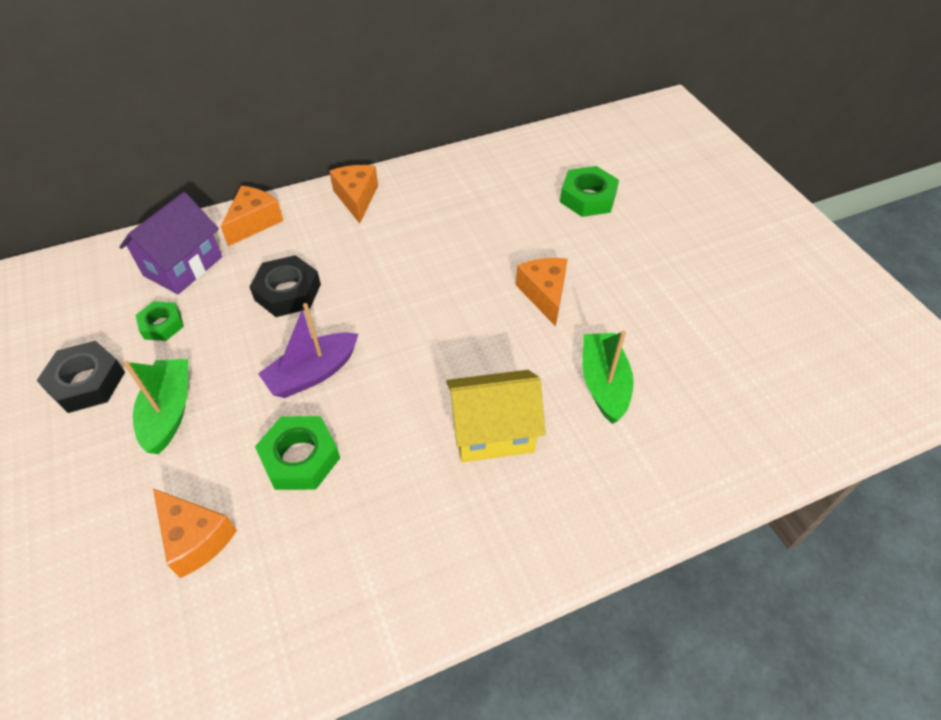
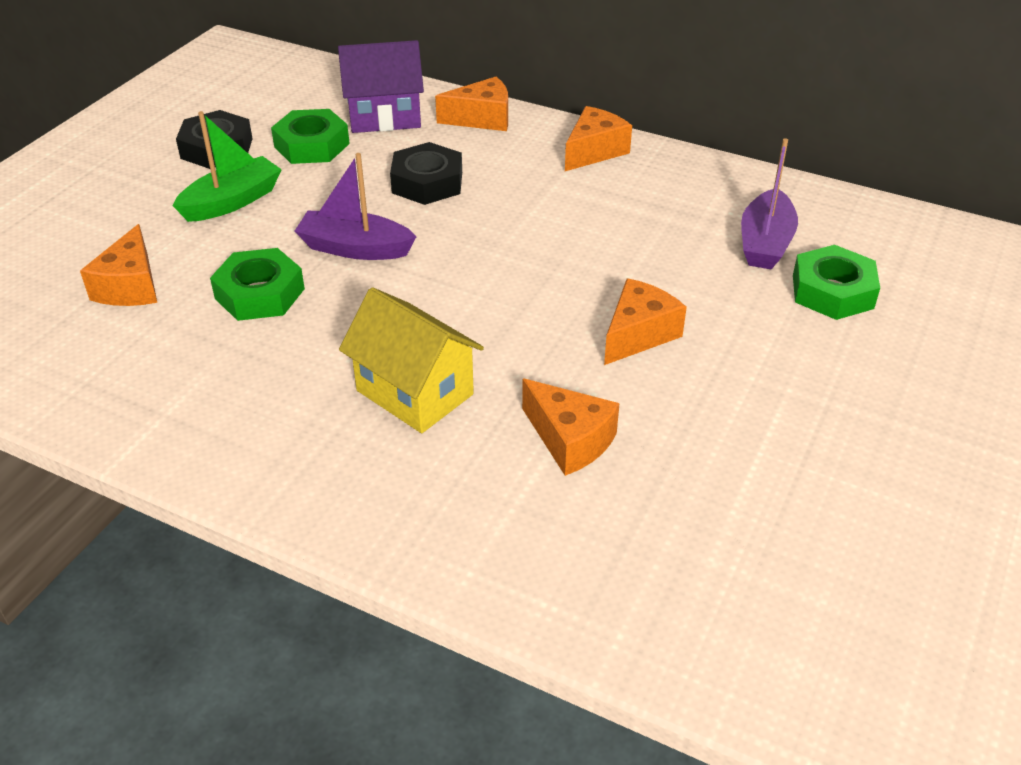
camera: 50 degrees right, 10 degrees down
green nut [136,301,184,341] -> green nut [271,109,350,164], size x1.55
green boat [583,330,634,424] -> orange cheese [522,379,620,476]
none -> purple boat [741,138,798,269]

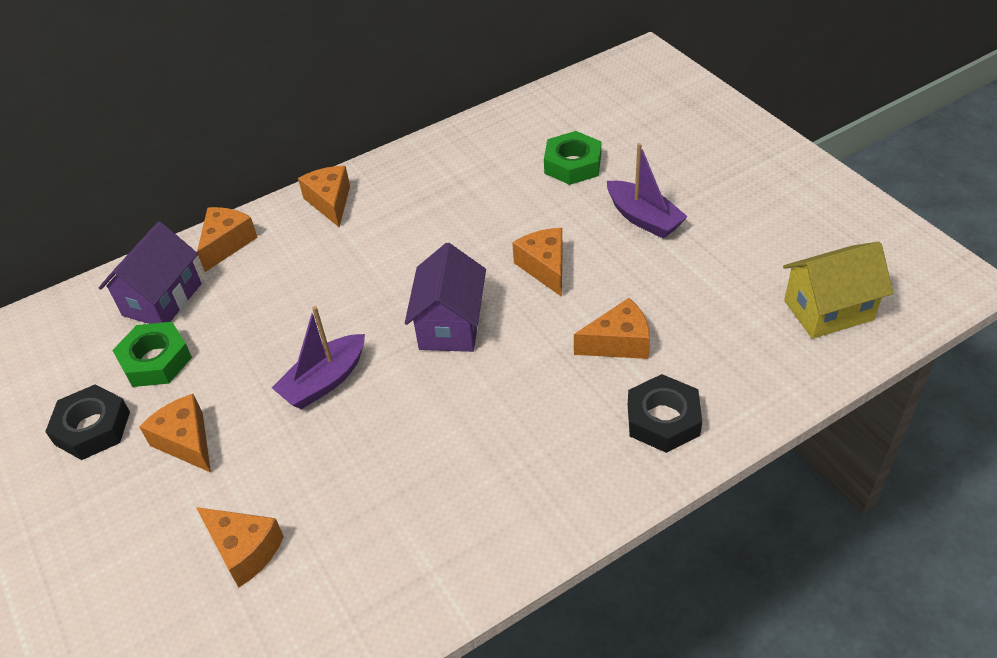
camera: 55 degrees left, 5 degrees up
green boat [173,111,282,222] -> orange cheese [139,394,211,473]
green nut [210,248,305,321] -> none
yellow house [339,287,484,433] -> yellow house moved to [783,242,893,339]
black nut [390,142,462,205] -> black nut moved to [628,374,702,453]
purple boat [741,138,798,269] -> purple boat moved to [607,143,688,239]
none -> purple house [405,243,486,352]

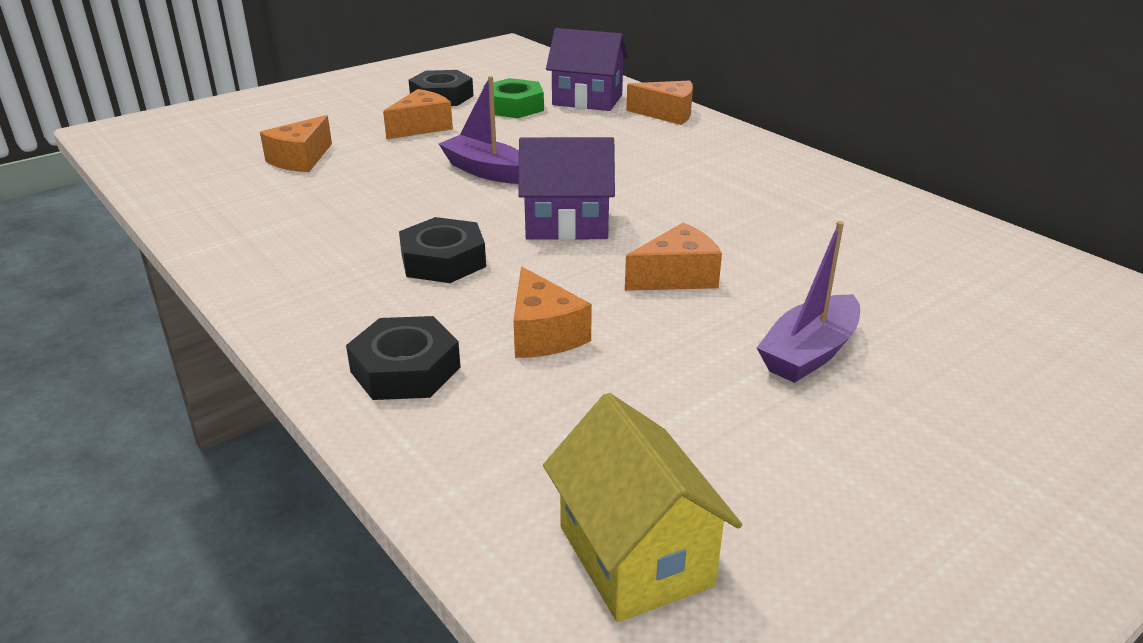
camera: 80 degrees right, 15 degrees down
orange cheese [298,166,350,227] -> none
green nut [544,131,601,185] -> none
none -> black nut [399,217,486,283]

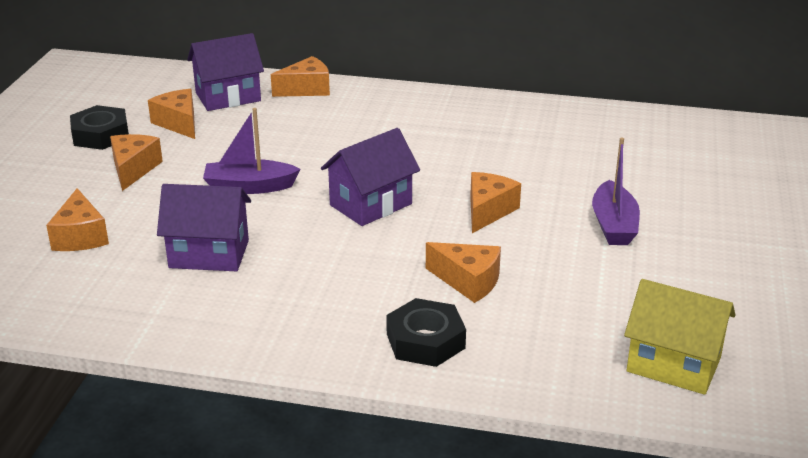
camera: 40 degrees left, 0 degrees up
black nut [399,217,486,283] -> none
green nut [484,78,544,118] -> orange cheese [148,89,195,139]
none -> purple house [157,184,251,271]

